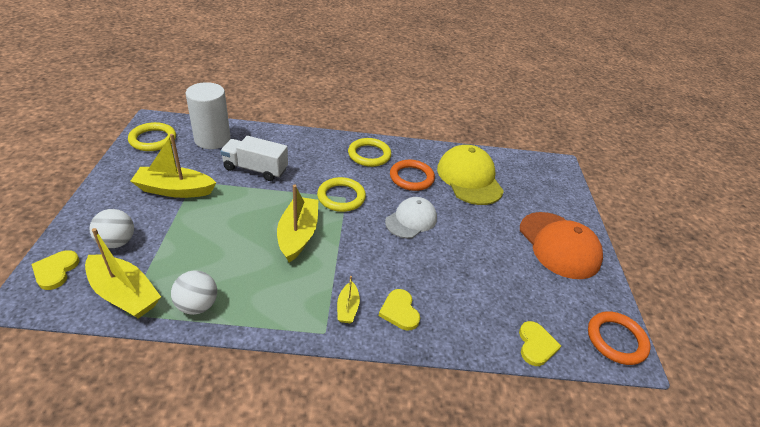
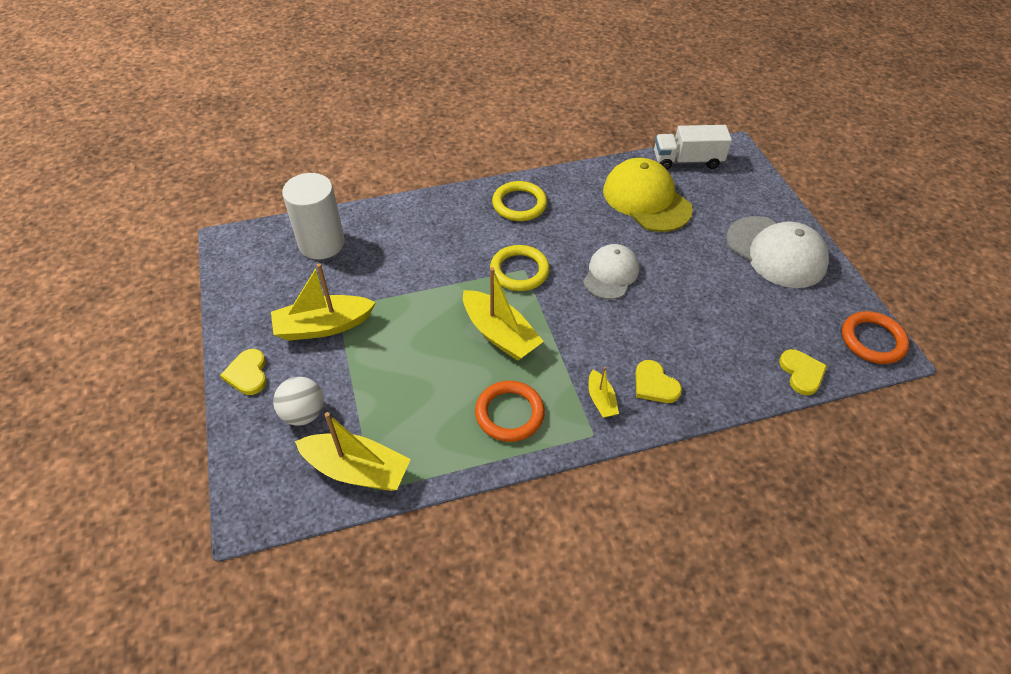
camera: 15 degrees left, 10 degrees up
yellow heart [32,250,79,290] -> yellow heart moved to [220,349,267,395]
yellow ring [128,122,176,151] -> none
white ball [171,270,217,315] -> none
white truck [220,136,288,181] -> white truck moved to [654,125,732,170]
yellow boat [277,185,318,262] -> yellow boat turned 150 degrees clockwise [463,267,544,361]
orange ring [390,160,435,191] -> orange ring moved to [475,381,545,442]
orange cap [520,212,603,279] -> white cap [726,216,829,288]

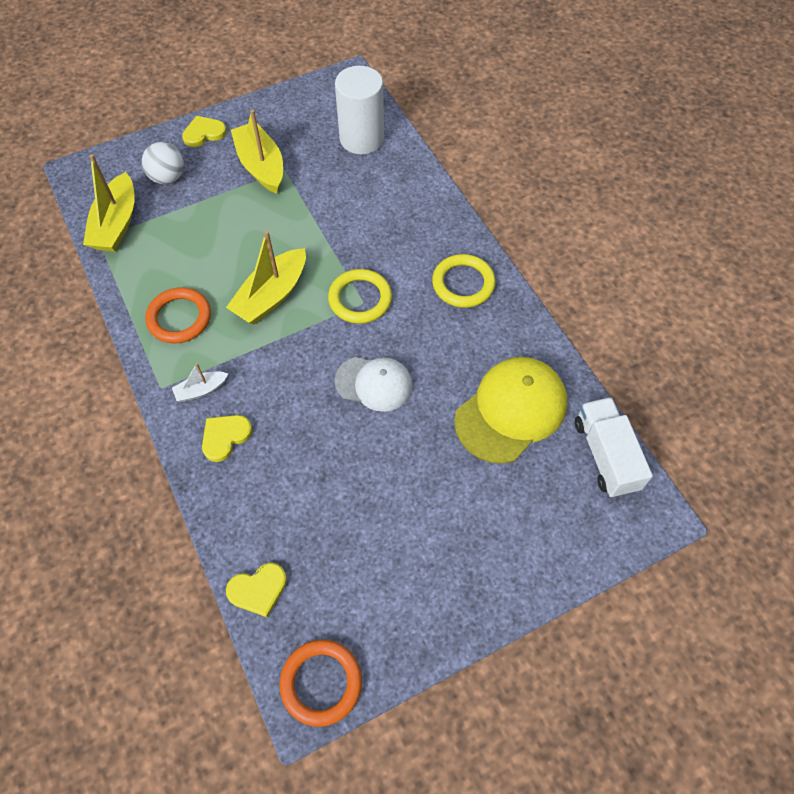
camera: 80 degrees right, 10 degrees up
yellow boat [588,367,619,418] -> white boat [172,363,228,402]
white cap [726,216,829,288] -> none

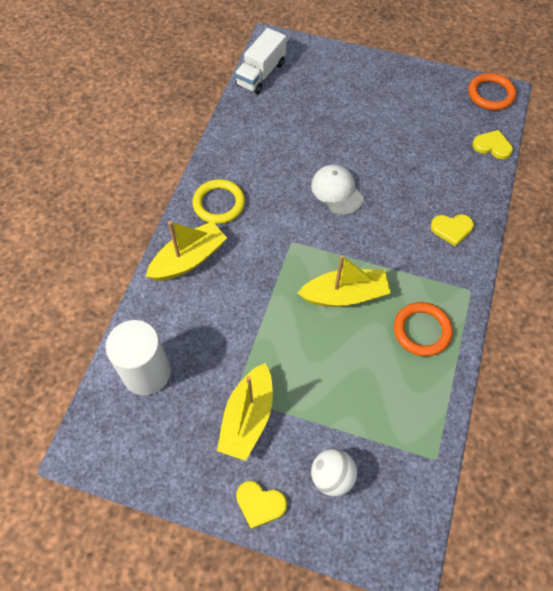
camera: 135 degrees left, 0 degrees up
yellow boat [83,154,134,252] -> yellow boat moved to [146,221,227,281]
white boat [172,363,228,402] -> none
yellow ring [328,269,392,324] -> none
yellow cap [454,357,567,464] -> none

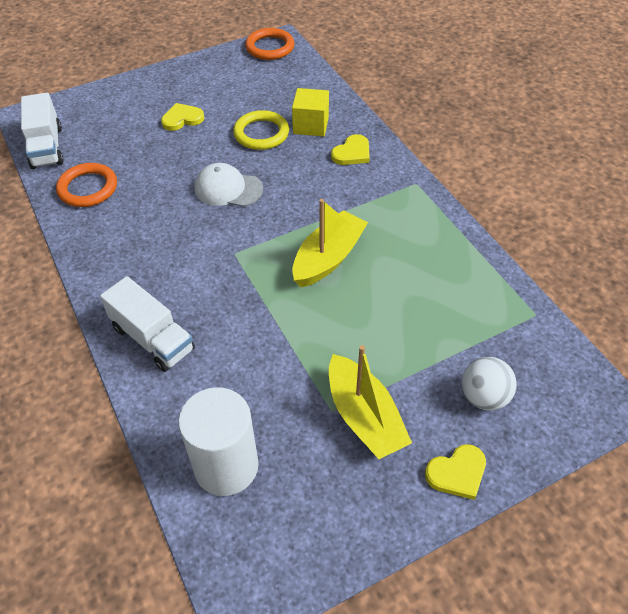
camera: 45 degrees left, 10 degrees down
yellow boat [146,221,227,281] -> white truck [100,276,195,372]
yellow ring [192,179,245,224] -> yellow ring moved to [233,110,289,150]
orange ring [394,302,453,356] -> orange ring moved to [56,163,117,207]
yellow heart [472,130,513,159] -> yellow heart moved to [161,103,204,131]
none -> yellow cube [292,88,329,136]

